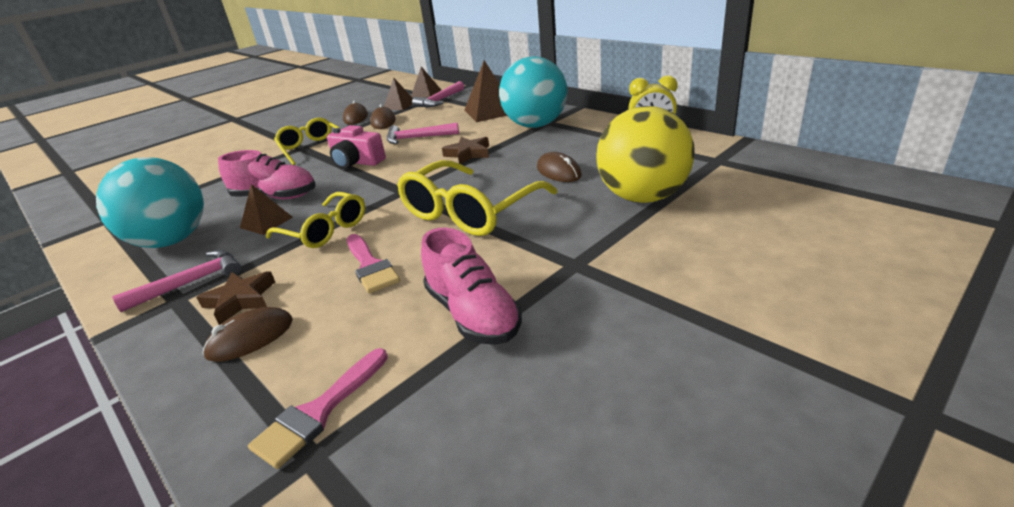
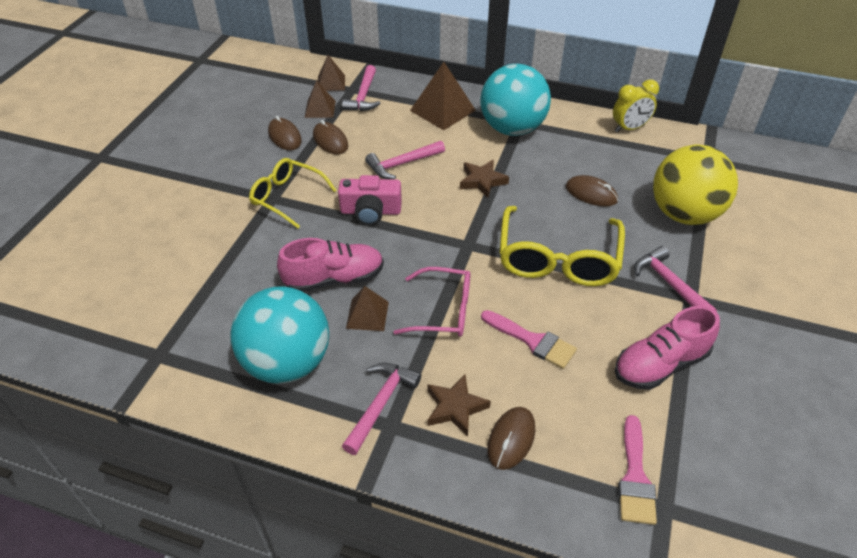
camera: 30 degrees left, 15 degrees up
yellow glasses [266,192,365,248] -> pink glasses [393,267,470,337]
pink shoe [421,228,522,345] -> pink shoe turned 120 degrees clockwise [615,306,720,390]
none -> pink hammer [634,246,717,312]

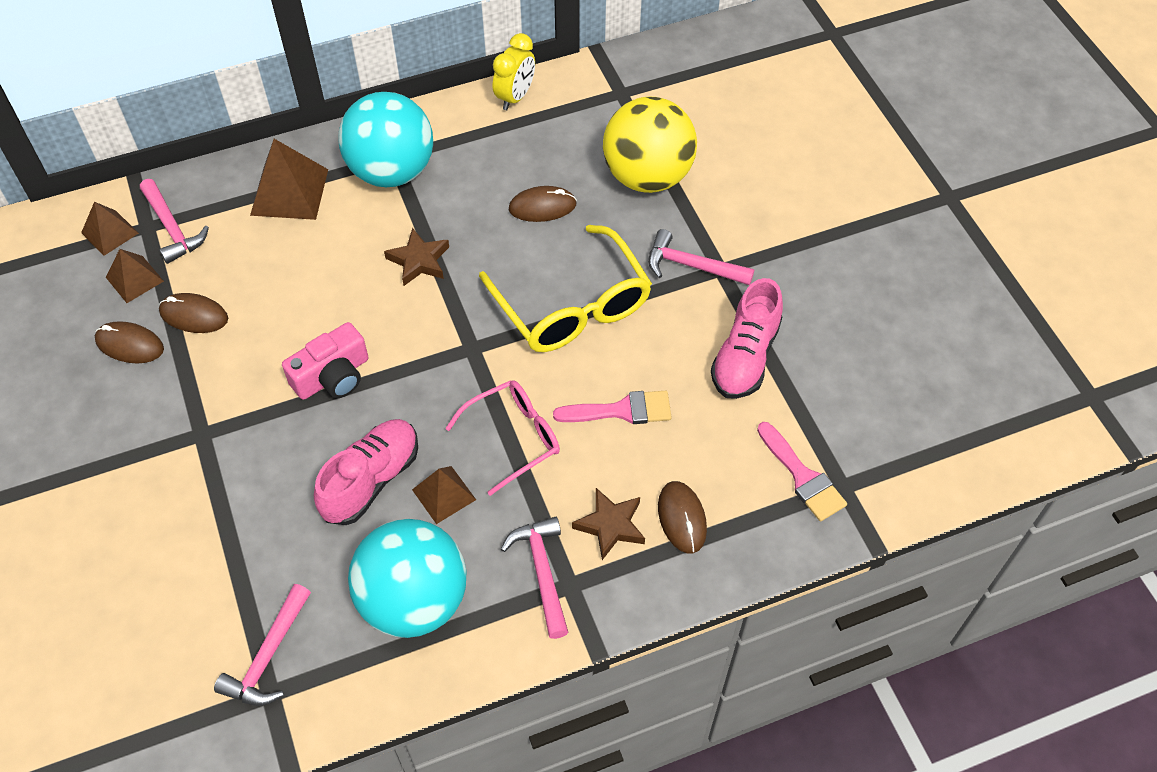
camera: 40 degrees left, 10 degrees up
yellow glasses [249,158,337,228] -> none
pink hammer [365,141,445,179] -> pink hammer moved to [214,584,311,706]

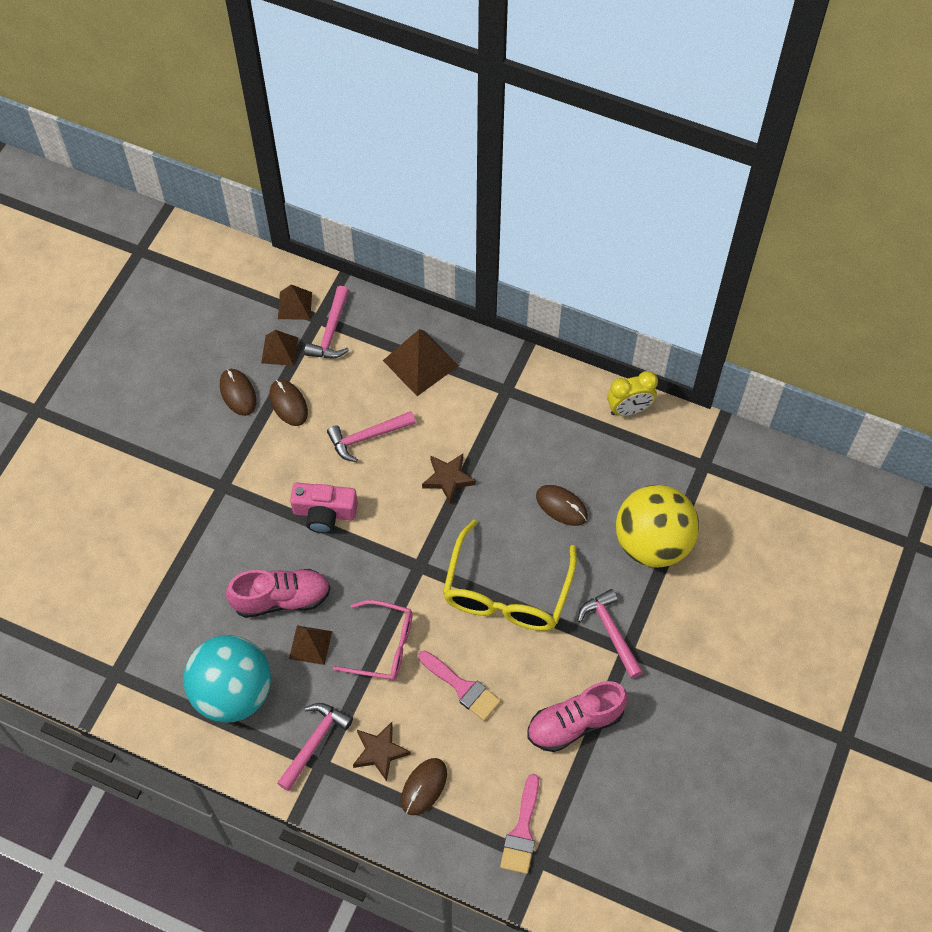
camera: 45 degrees right, 5 degrees up
pink hammer [214,584,311,706] -> pink hammer moved to [327,411,416,462]
turquoise ball [338,92,433,187] -> none

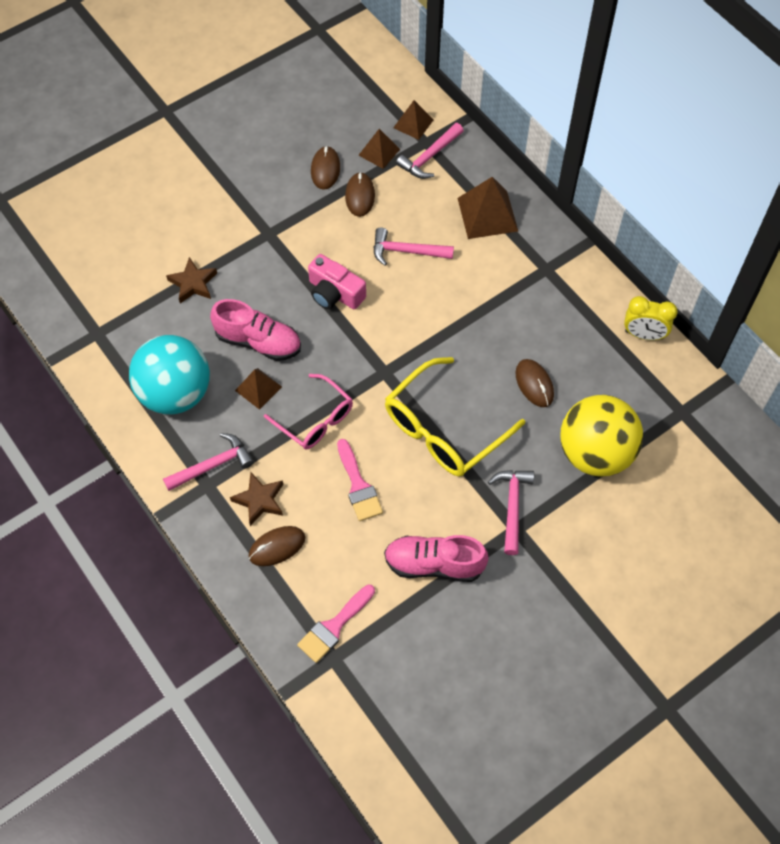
camera: 30 degrees right, 0 degrees up
brown star [422,454,476,504] -> brown star moved to [166,257,217,303]

